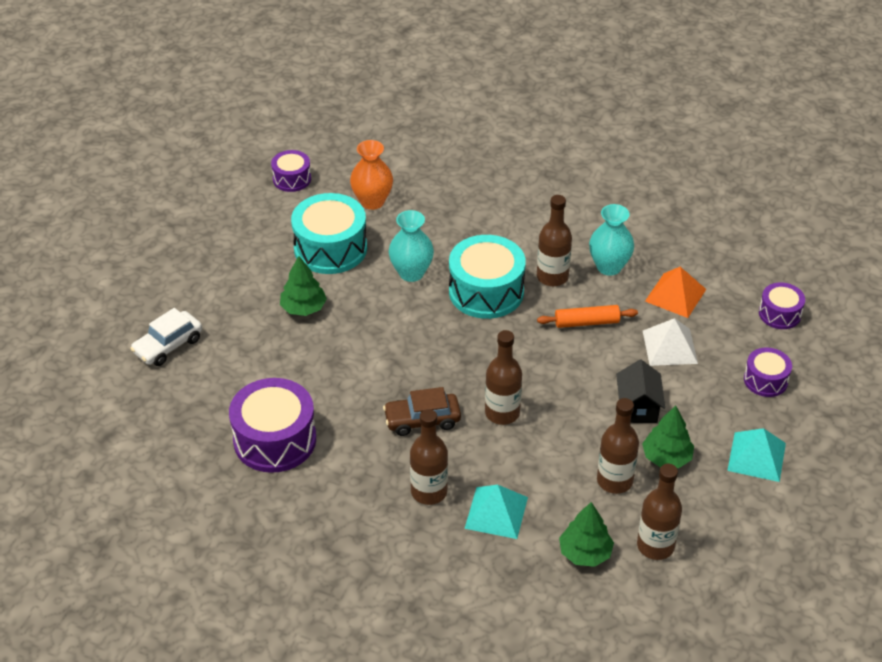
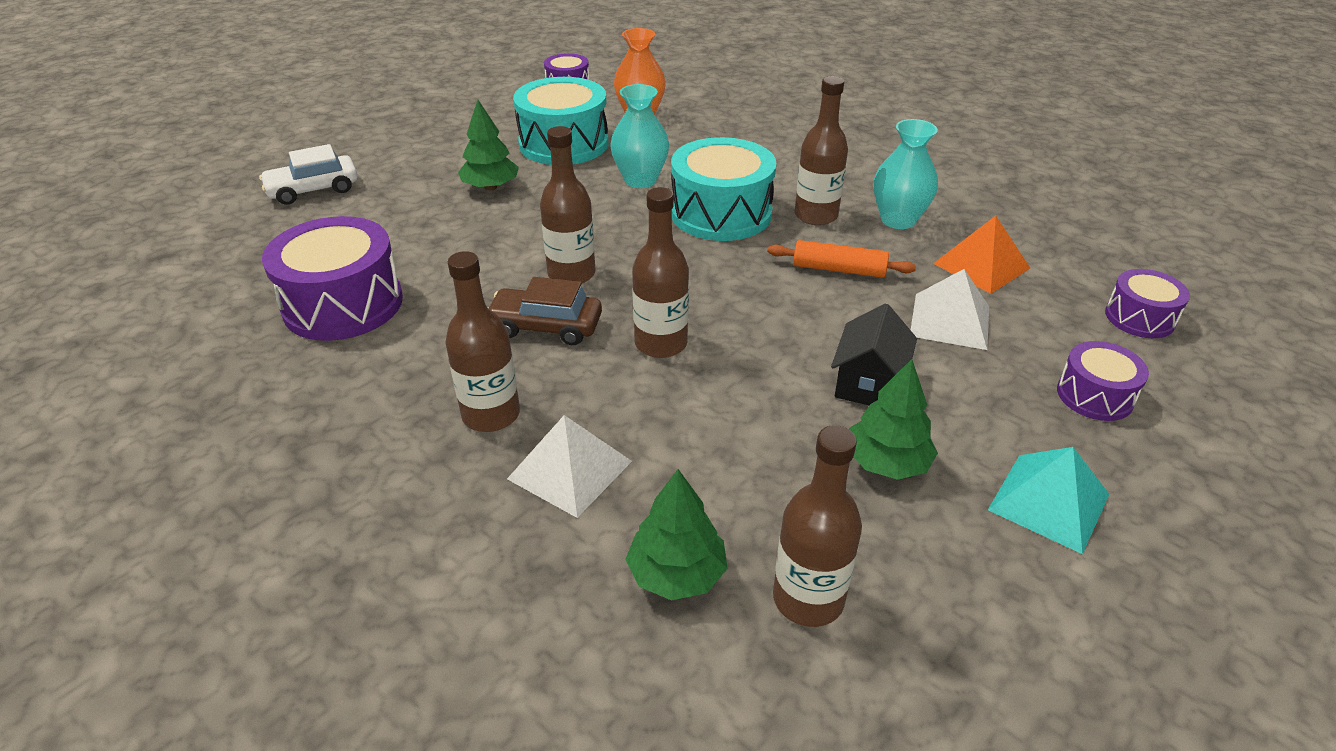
camera: 20 degrees right, 5 degrees down
turquoise pyramid [465,485,528,539] -> white pyramid [507,415,632,518]
brown bottle [597,398,639,494] -> brown bottle moved to [540,126,595,284]

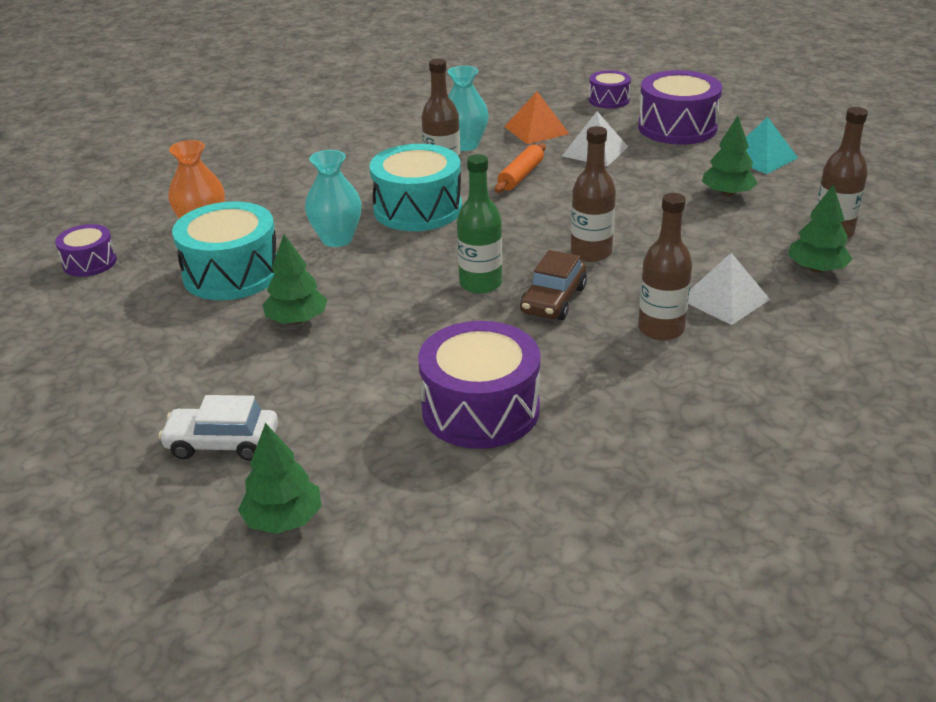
camera: 75 degrees left, 5 degrees down
white car [259,144,358,205] -> white car turned 105 degrees clockwise [158,395,278,461]
brown bottle [540,126,595,284] -> green bottle [457,154,502,294]
black house [831,303,917,405] -> none
purple drum [1057,341,1149,421] -> purple drum [638,70,722,145], size x1.82
none -> green tree [238,423,322,534]

